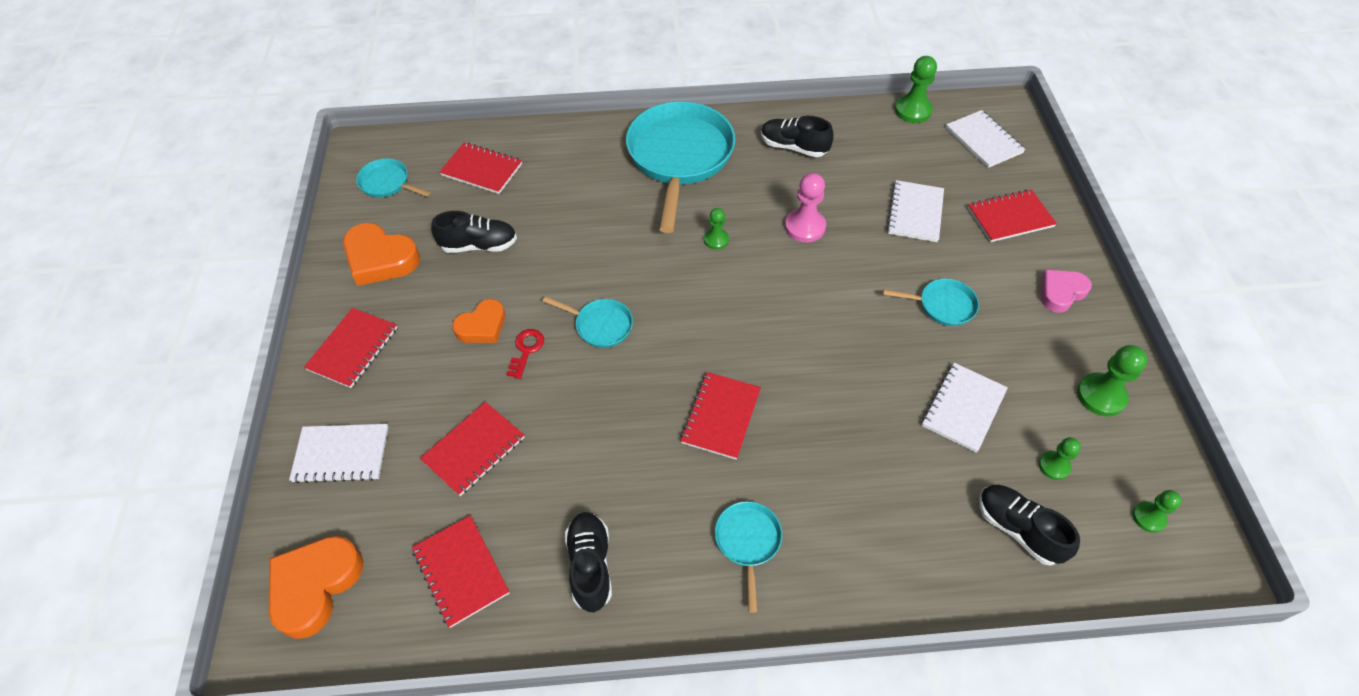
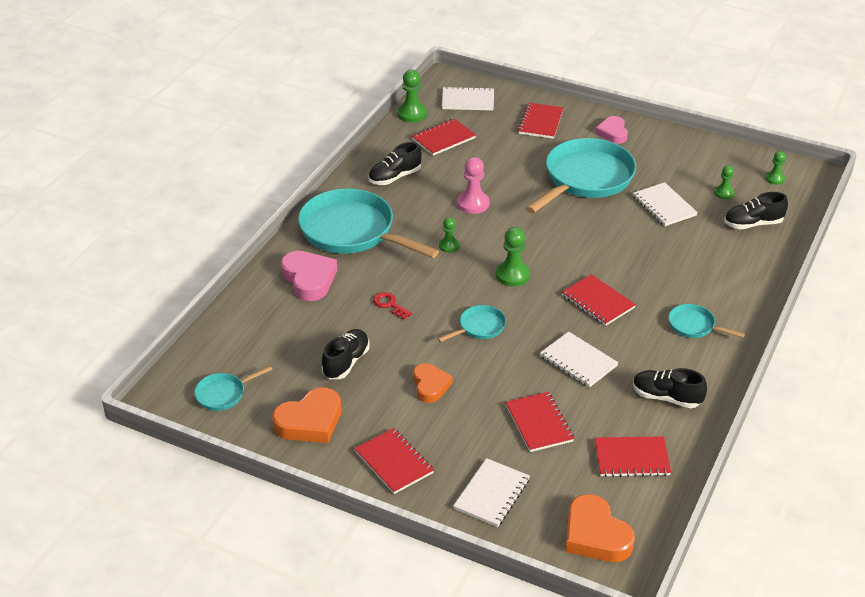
camera: 60 degrees left, 15 degrees down
red notebook [439,142,522,194] -> red notebook moved to [412,118,476,156]
red key [506,329,544,379] -> red key moved to [373,292,412,320]
turquoise pan [883,279,979,326] -> turquoise pan [526,138,636,214], size x2.21
white notebook [887,180,944,242] -> white notebook moved to [540,331,619,388]
green pawn [1077,345,1148,417] -> green pawn moved to [496,227,530,287]
none -> pink heart [281,251,337,301]

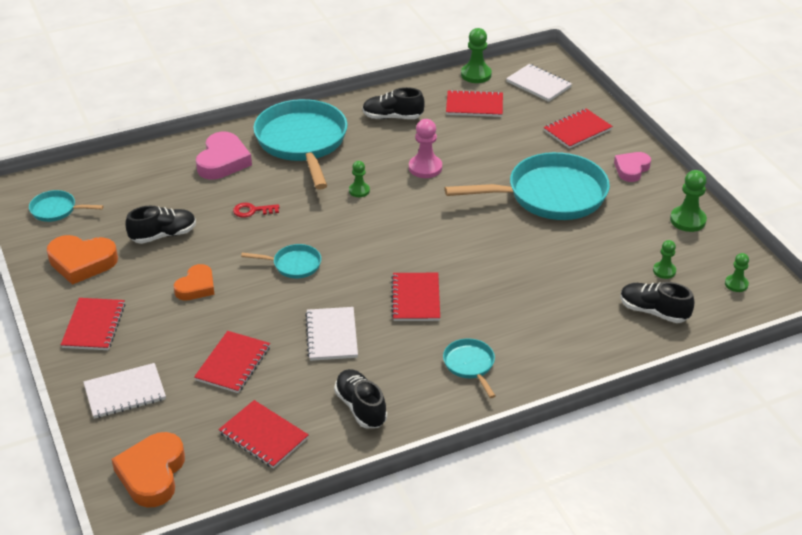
camera: 40 degrees right, 0 degrees up
red key [373,292,412,320] -> red key turned 90 degrees counterclockwise [233,203,280,218]
green pawn [496,227,530,287] -> green pawn moved to [670,170,707,232]
white notebook [633,182,698,226] -> none

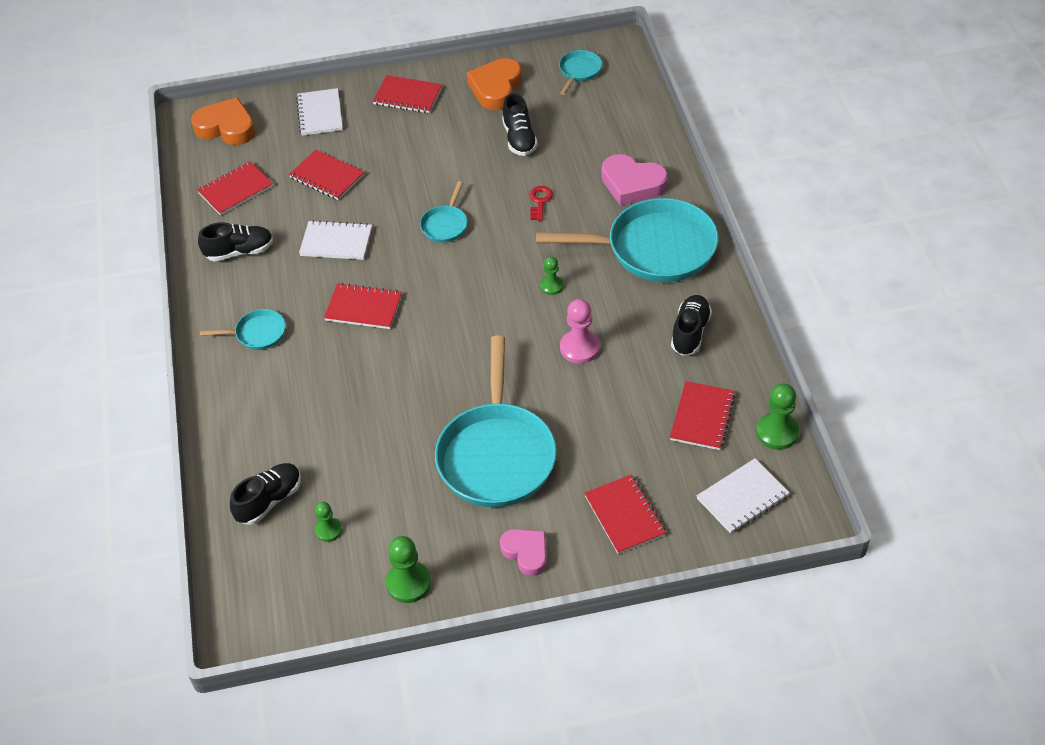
camera: 105 degrees right, 10 degrees up
orange heart [174,264,215,300] -> none
green pawn [725,253,749,292] -> none

